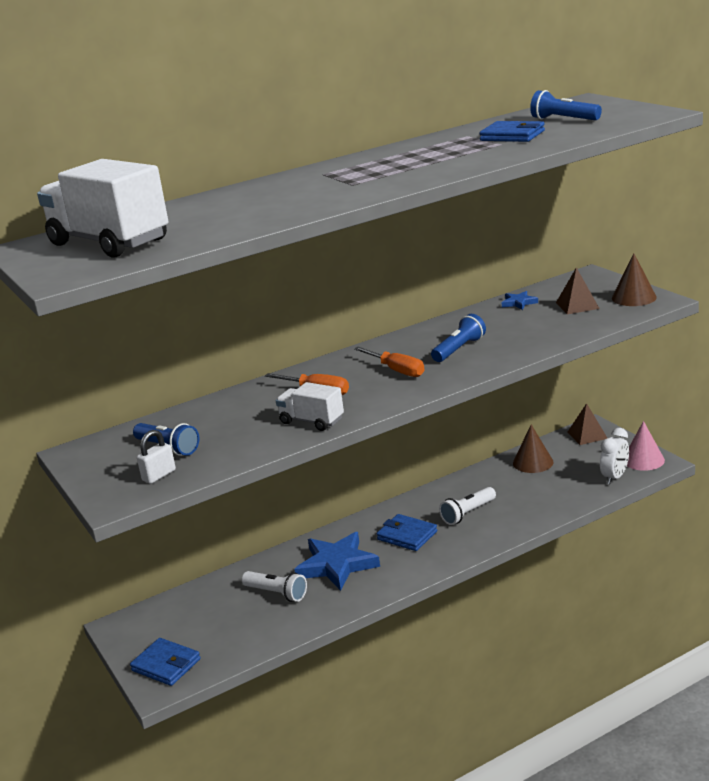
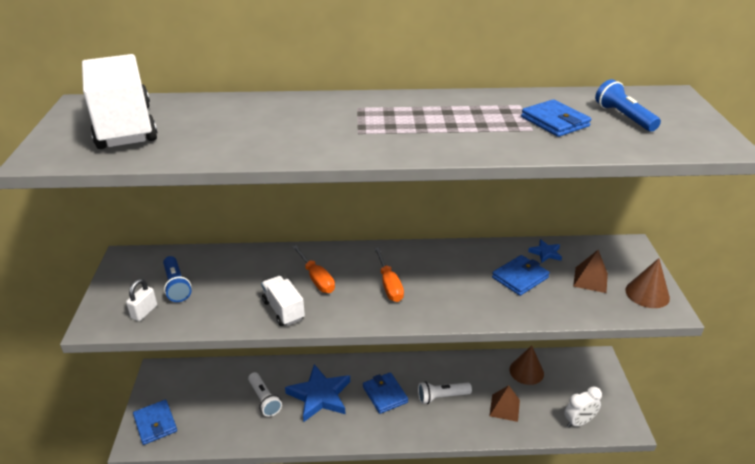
camera: 25 degrees right, 10 degrees up
white padlock [137,430,176,484] -> white padlock turned 45 degrees counterclockwise [126,279,157,321]
blue flashlight [431,314,486,362] -> none
brown pyramid [568,403,607,445] -> brown pyramid moved to [490,385,520,422]
pink cone [627,421,665,471] -> none
none -> blue wallet [492,255,550,296]

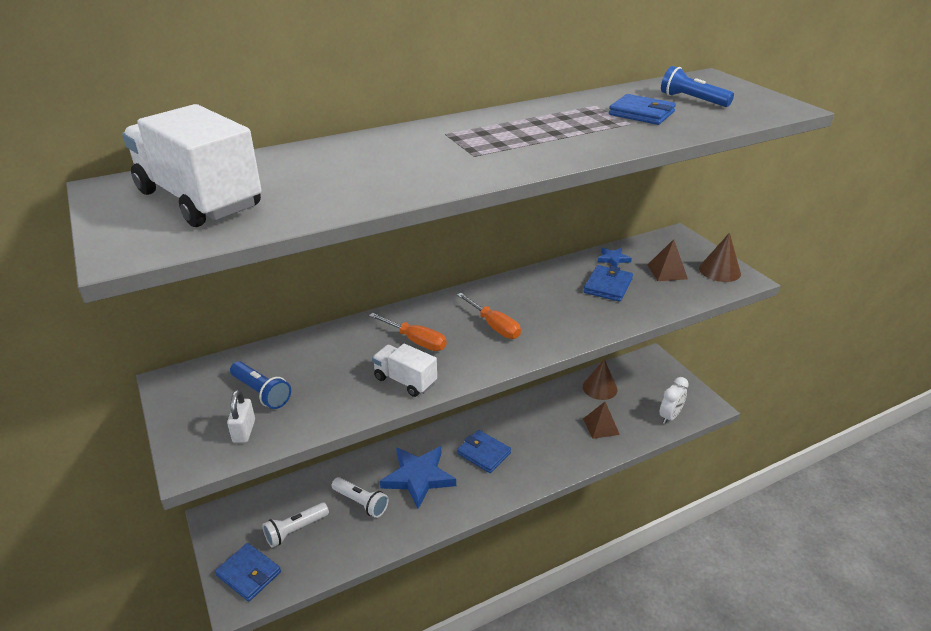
camera: 25 degrees left, 0 degrees up
white flashlight [418,381,472,404] -> white flashlight moved to [263,502,329,548]

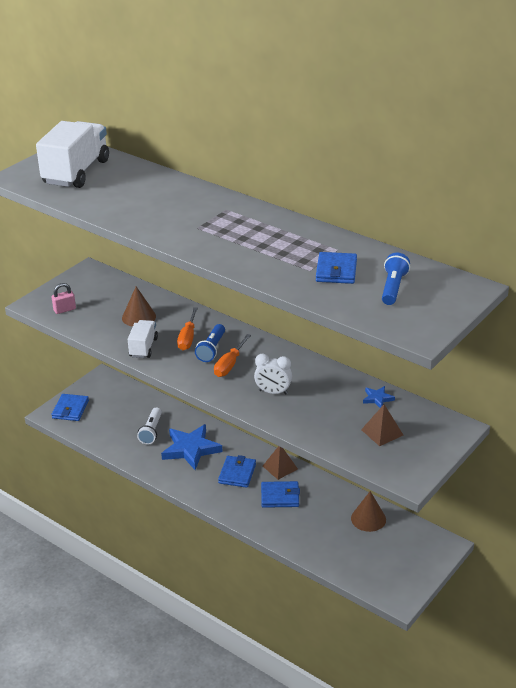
camera: 65 degrees right, 0 degrees up
white padlock [227,390,255,443] -> pink padlock [52,283,76,314]
blue flashlight [230,361,291,409] -> blue flashlight moved to [195,324,225,362]
white flashlight [263,502,329,548] -> none
blue wallet [583,265,633,302] -> blue wallet moved to [261,481,300,508]
brown pyramid [583,402,620,439] -> brown pyramid moved to [263,446,298,480]
white clock [660,377,689,424] -> white clock moved to [254,354,292,395]
brown cone [699,233,741,282] -> brown cone moved to [122,287,156,327]

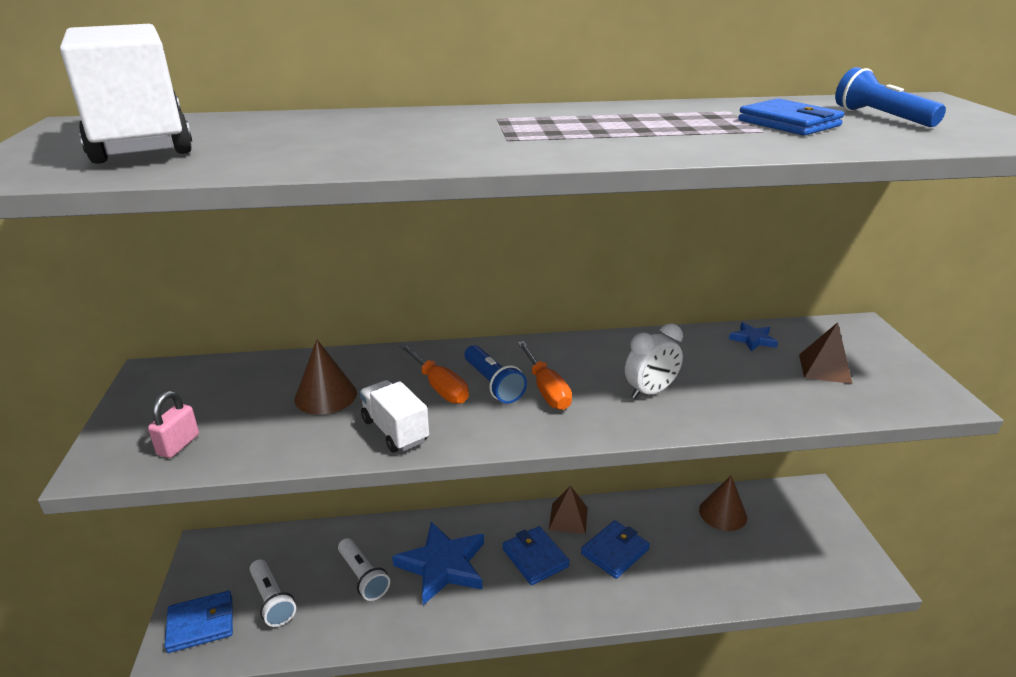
camera: 45 degrees left, 5 degrees down
blue wallet [51,394,89,421] -> blue wallet turned 75 degrees counterclockwise [165,591,233,653]
none -> white flashlight [250,559,296,627]

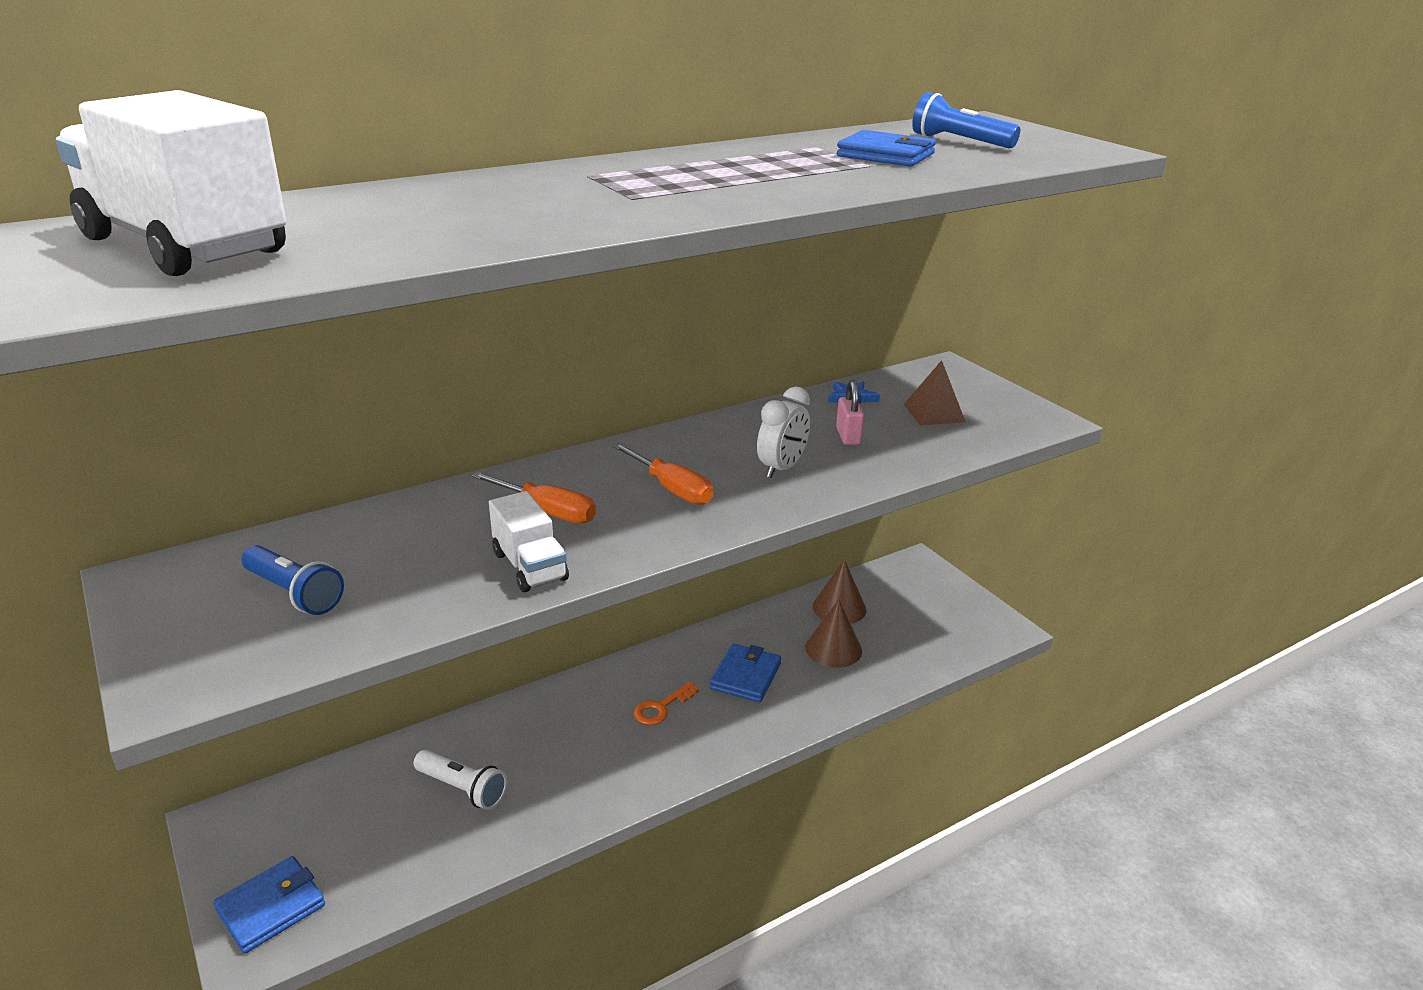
camera: 25 degrees left, 0 degrees up
pink padlock [148,391,199,458] -> pink padlock moved to [836,380,864,445]
white flashlight [250,559,296,627] -> none
brown cone [295,339,357,414] -> brown cone moved to [805,599,862,668]
white truck [359,380,429,452] -> white truck turned 150 degrees counterclockwise [489,491,569,592]
blue star [392,521,484,605] -> none
blue flashlight [465,345,527,404] -> blue flashlight moved to [242,545,344,615]
blue wallet [502,526,570,585] -> orange key [634,682,699,725]
brown pyramid [549,486,588,534] -> none

